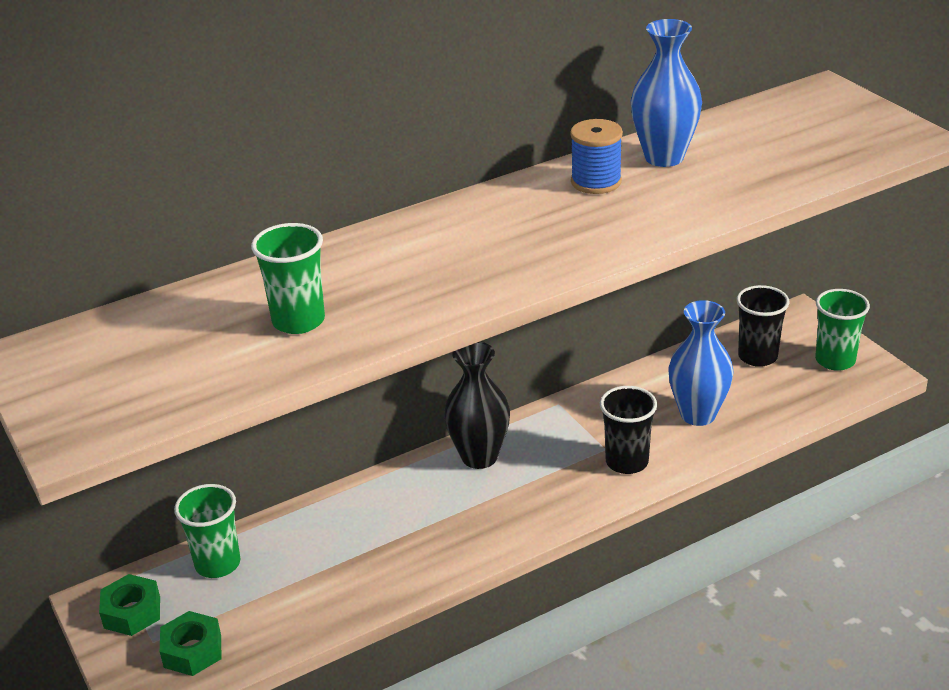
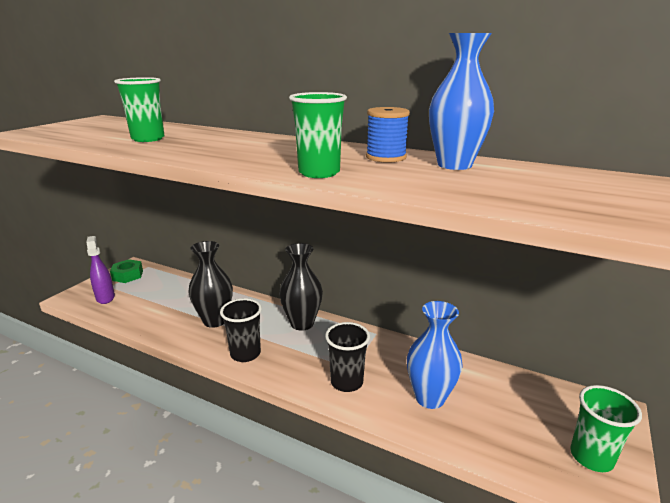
camera: 55 degrees right, 10 degrees down
green nut [160,611,222,676] -> purple spray bottle [87,236,115,304]
green cup [174,484,240,578] -> green cup moved to [289,92,347,178]
black cup [736,285,789,367] -> black cup moved to [220,298,262,362]
none -> black vase [189,241,233,328]

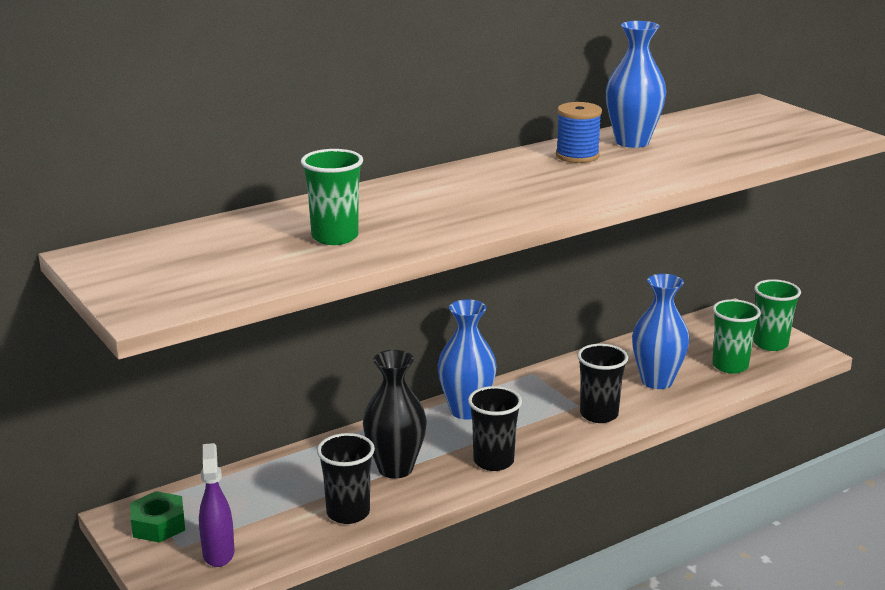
camera: 60 degrees left, 0 degrees up
purple spray bottle [87,236,115,304] -> purple spray bottle turned 75 degrees clockwise [199,443,235,567]
black vase [279,243,323,331] -> blue vase [438,299,497,420]
green cup [289,92,347,178] -> green cup moved to [712,299,761,374]
none -> black cup [317,433,375,524]

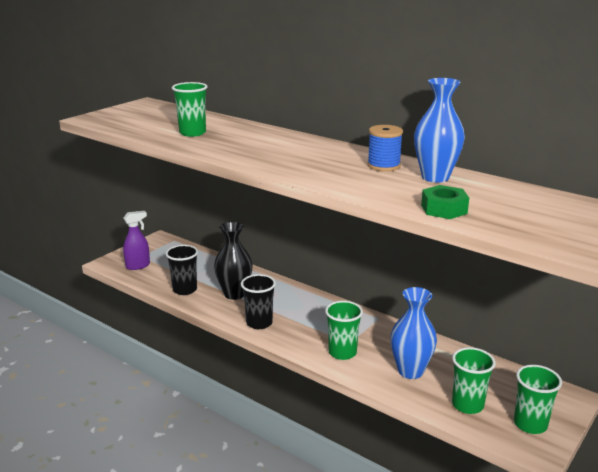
camera: 70 degrees right, 0 degrees up
green nut [130,491,185,543] -> green nut moved to [421,185,469,219]
blue vase [438,299,497,420] -> none
black cup [577,344,628,423] -> green cup [325,301,363,360]

